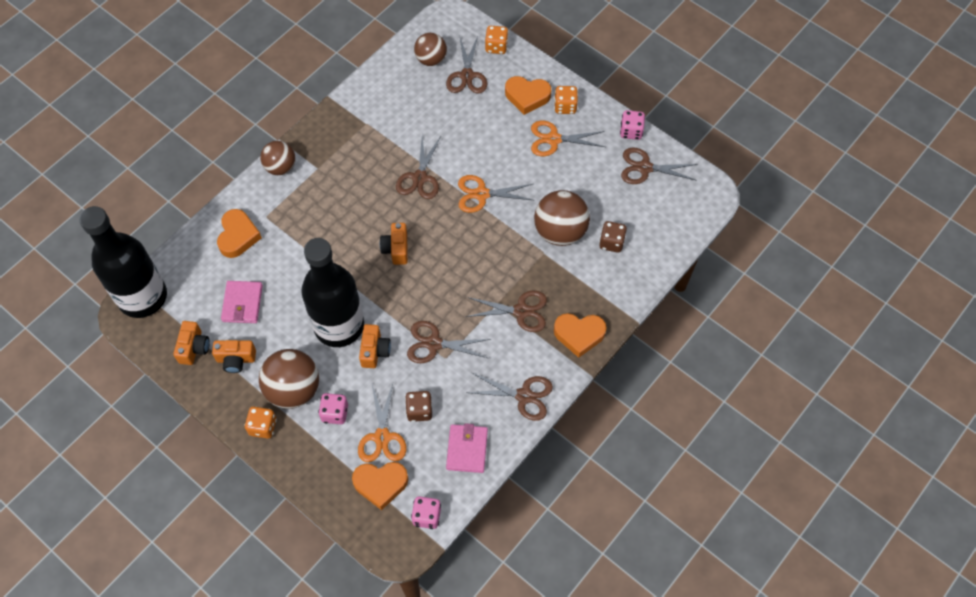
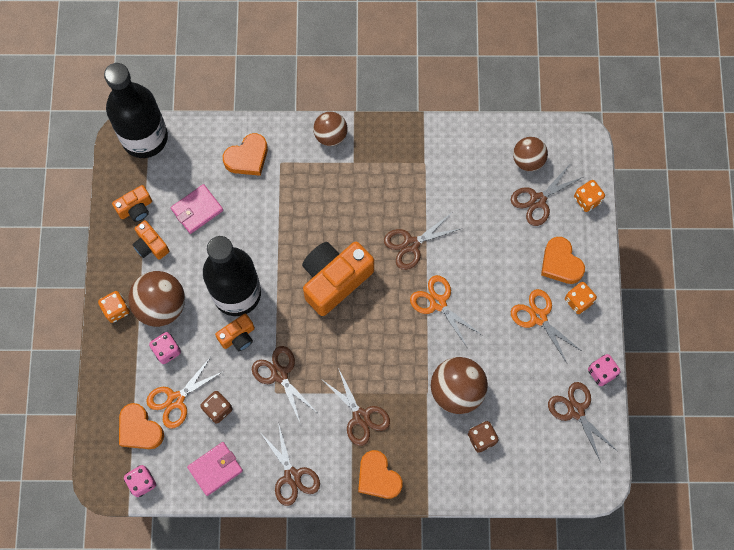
camera: 50 degrees right, 10 degrees up
orange camera [380,223,408,265] -> orange camera [302,242,374,316], size x1.97

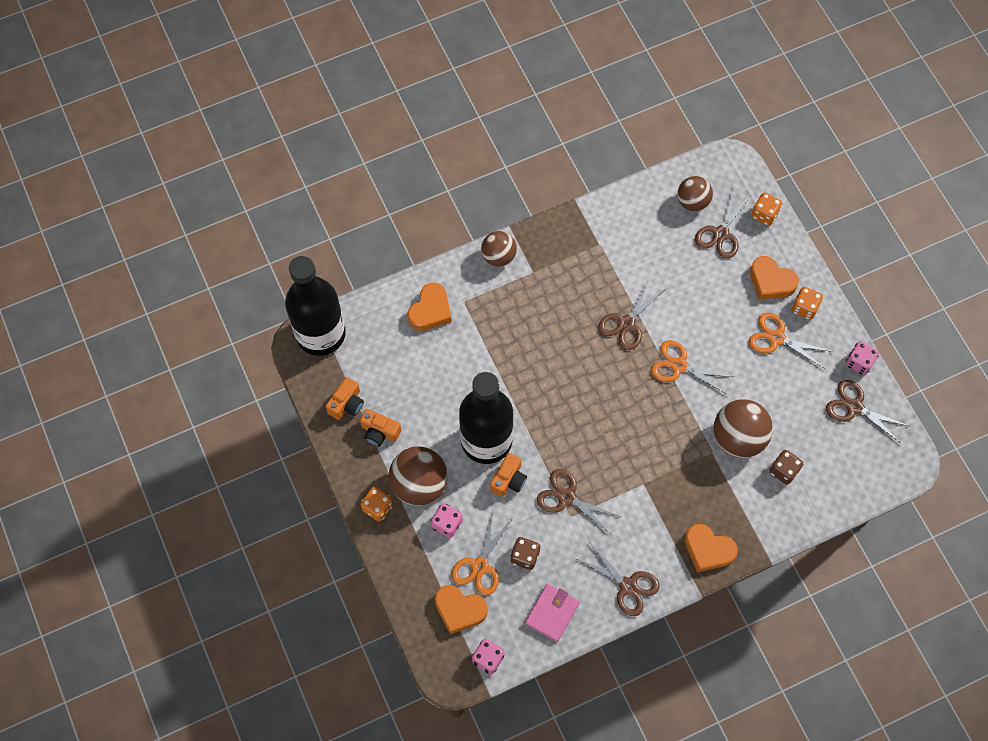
camera: 25 degrees left, 5 degrees down
pink wallet [171,184,223,234] -> none
orange camera [302,242,374,316] -> none
brown scissors [324,368,390,446] -> none

